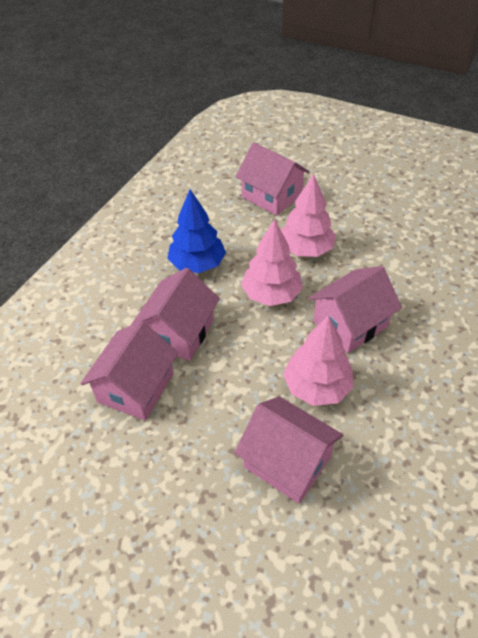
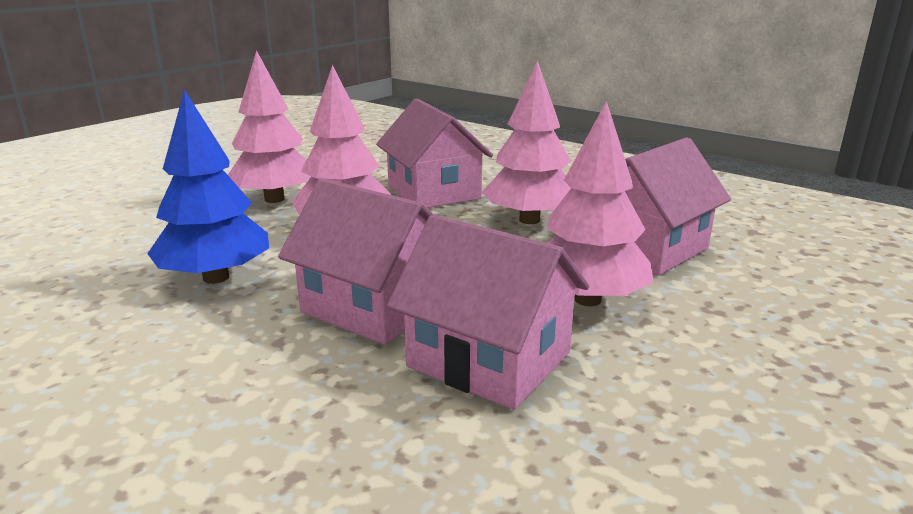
camera: 80 degrees left, 25 degrees down
pink house [236,143,310,216] -> none
none -> pink tree [547,101,654,306]

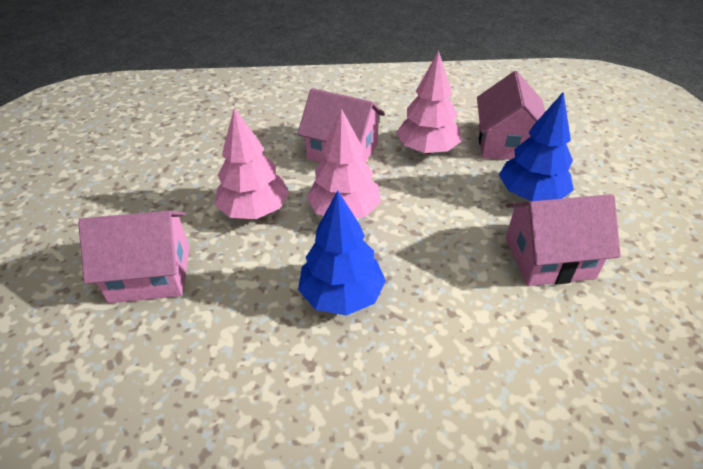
camera: 40 degrees left, 20 degrees up
pink house [278,178,433,344] -> pink house moved to [78,211,190,303]
pink tree [547,101,654,306] -> blue tree [499,92,574,201]

